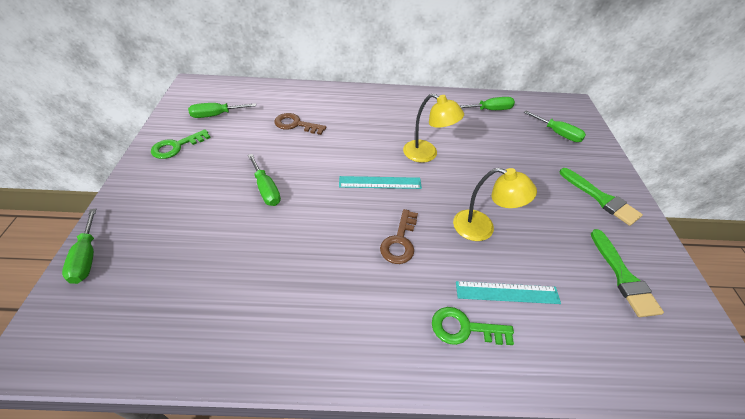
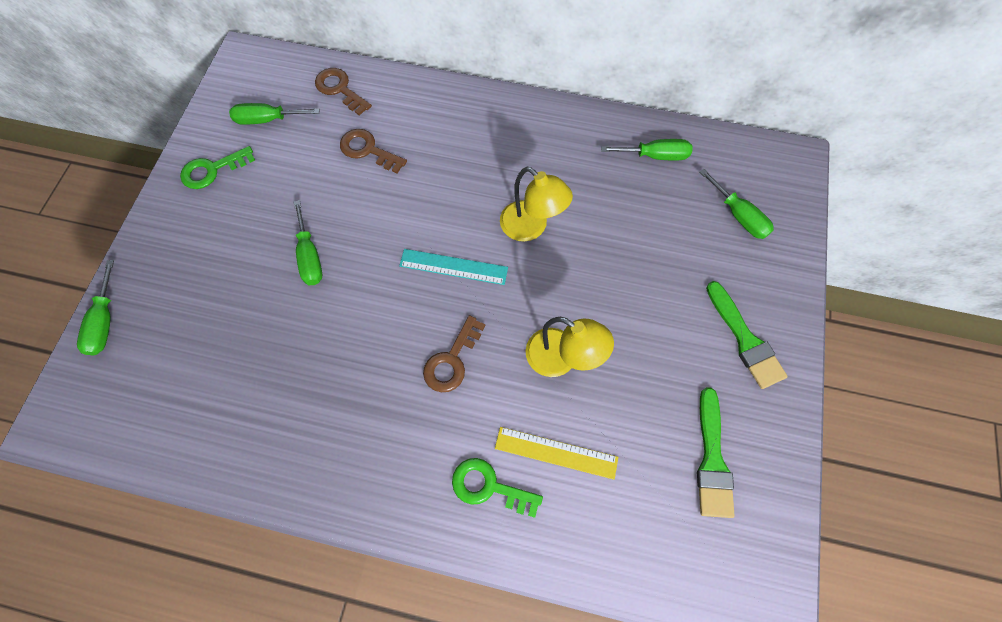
camera: 15 degrees right, 20 degrees up
turquoise ruler [456,281,561,304] -> yellow ruler [495,427,618,480]
none -> brown key [315,68,372,116]

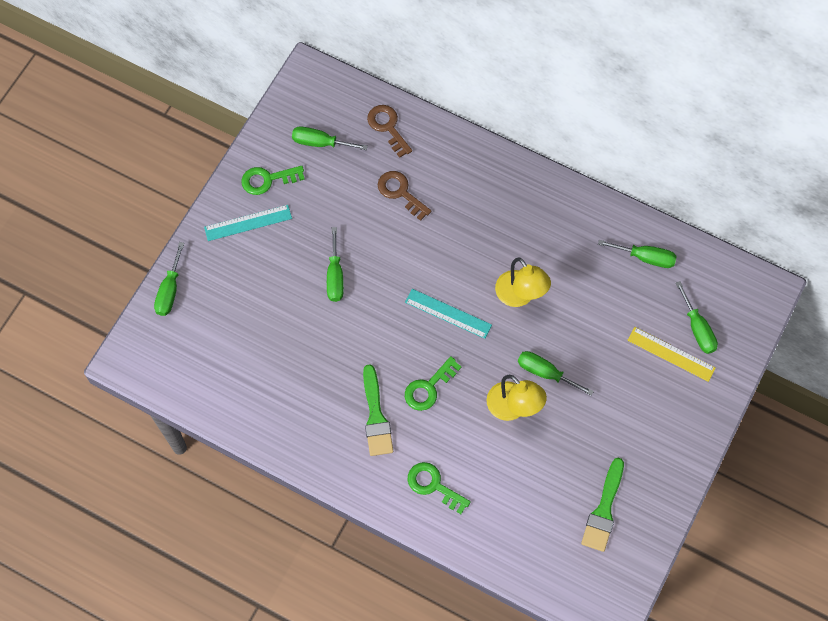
camera: 15 degrees right, 0 degrees up
brown key [423,315,485,392] -> green key [405,356,462,411]
yellow ruler [495,427,618,480] -> yellow ruler moved to [627,327,716,382]
green brush [706,281,788,389] -> green brush moved to [363,365,393,456]
none -> turquoise ruler [204,205,292,241]
none -> green screwdriver [518,351,594,396]

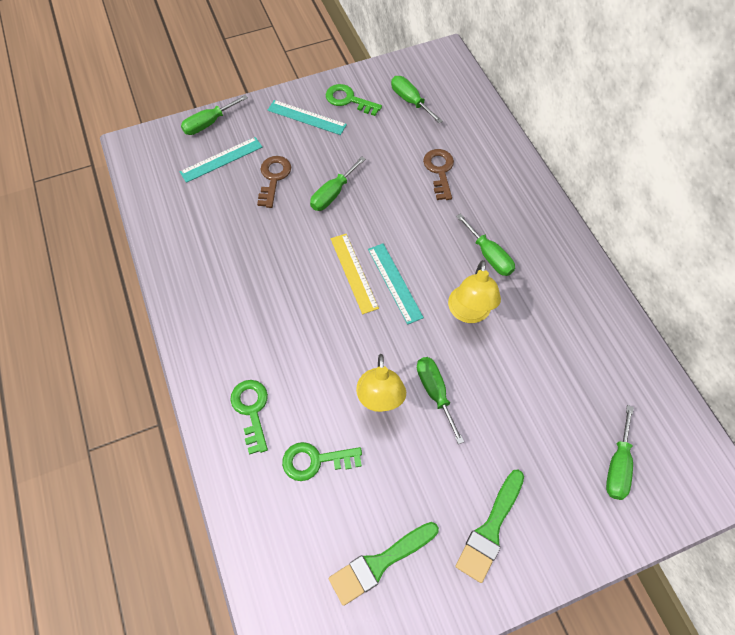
camera: 40 degrees right, 5 degrees down
green brush [363,365,393,456] -> green brush moved to [455,469,524,583]
brown key [367,105,412,158] -> brown key moved to [257,156,291,208]
green key [405,356,462,411] -> green key moved to [282,442,362,481]
green screwdriver [598,240,677,268] -> green screwdriver moved to [456,213,515,276]
yellow ruler [627,327,716,382] -> yellow ruler moved to [331,234,379,314]
none -> turquoise ruler [180,137,262,183]

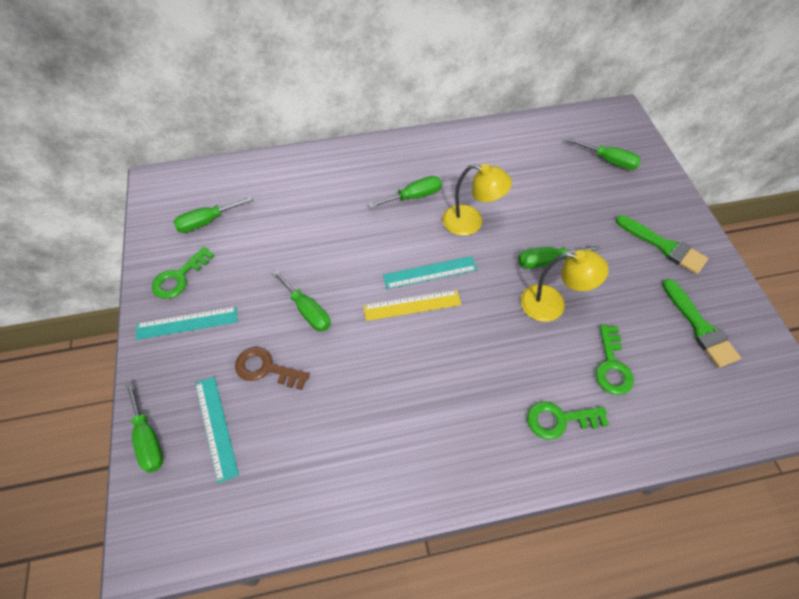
camera: 80 degrees left, 5 degrees down
turquoise ruler [267,100,347,135] -> turquoise ruler turned 45 degrees clockwise [136,307,238,340]
brown key [423,149,454,200] -> none

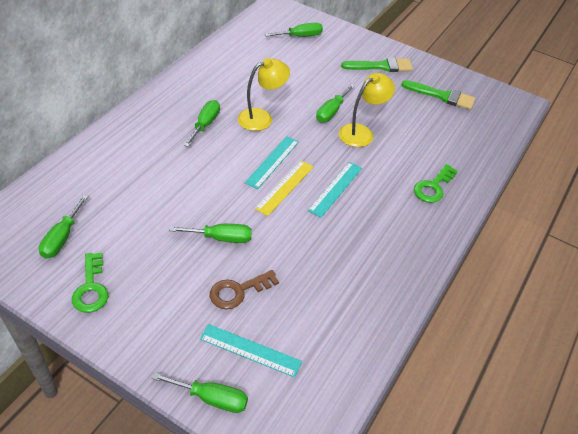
camera: 50 degrees left, 10 degrees down
turquoise ruler [136,307,238,340] -> turquoise ruler moved to [308,162,362,218]
green key [595,325,634,395] -> none

